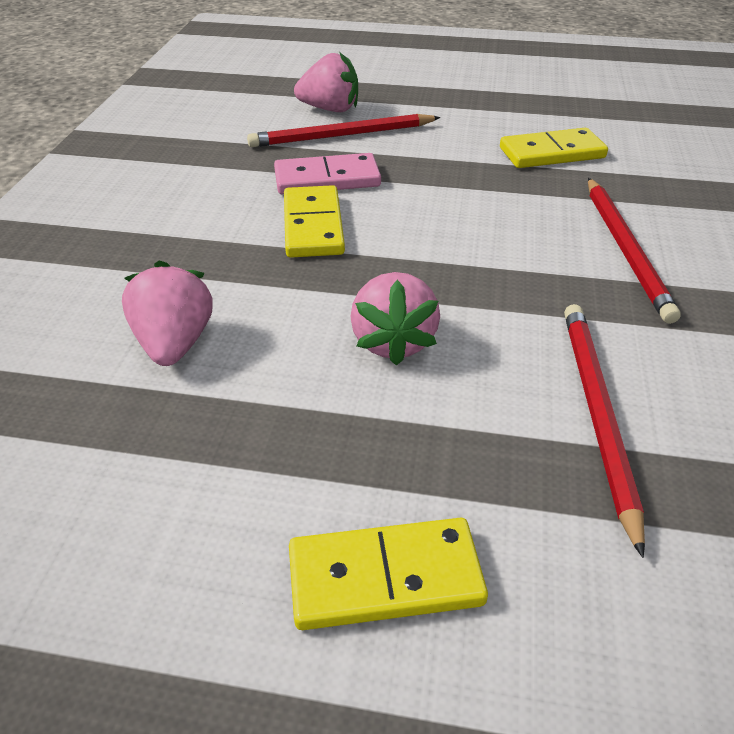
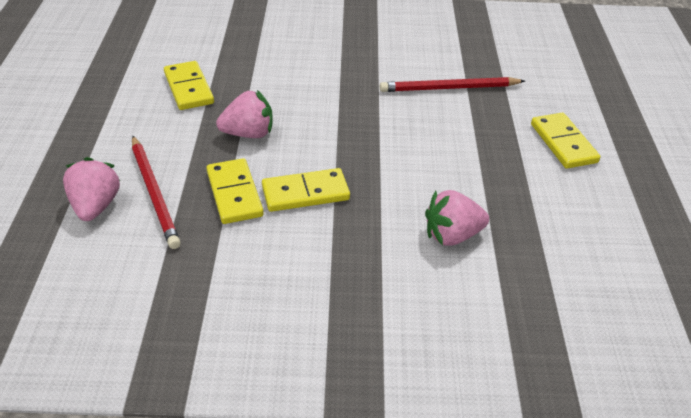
camera: 100 degrees left, 0 degrees up
pink domino [274,153,381,194] -> yellow domino [207,158,264,224]
pink strawberry [351,272,440,366] -> pink strawberry moved to [216,90,273,138]
red pencil [588,178,681,324] -> none

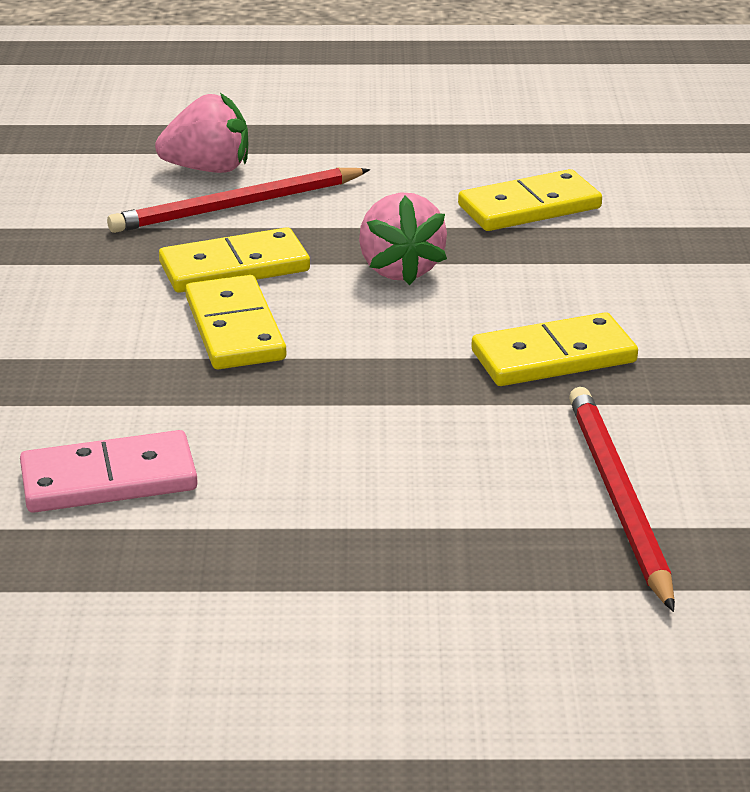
camera: 90 degrees right, 10 degrees down
pink strawberry [425,190,489,245] -> pink domino [20,430,198,513]
yellow domino [531,113,600,169] -> yellow domino moved to [471,312,638,386]

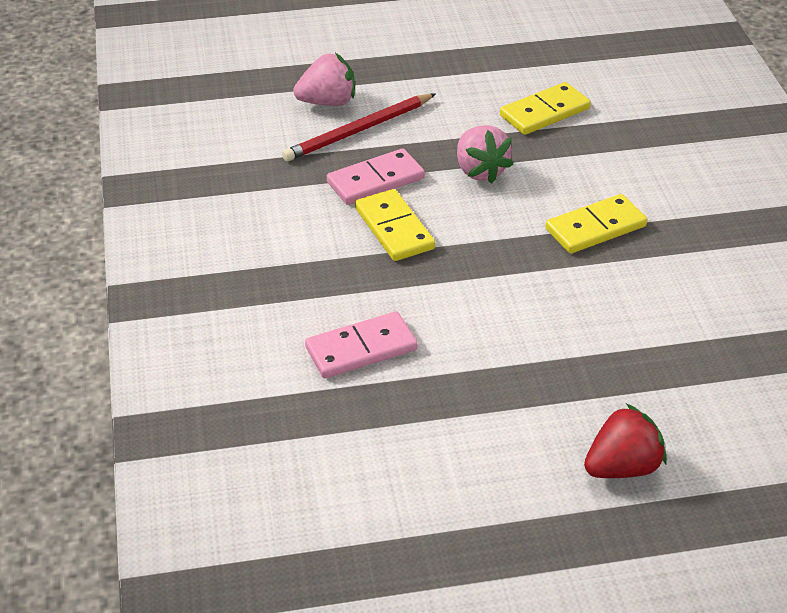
camera: 10 degrees left, 10 degrees up
yellow domino [159,227,310,293] -> pink domino [327,148,425,205]
red pencil [569,387,675,612] -> none
none -> red strawberry [584,404,667,478]

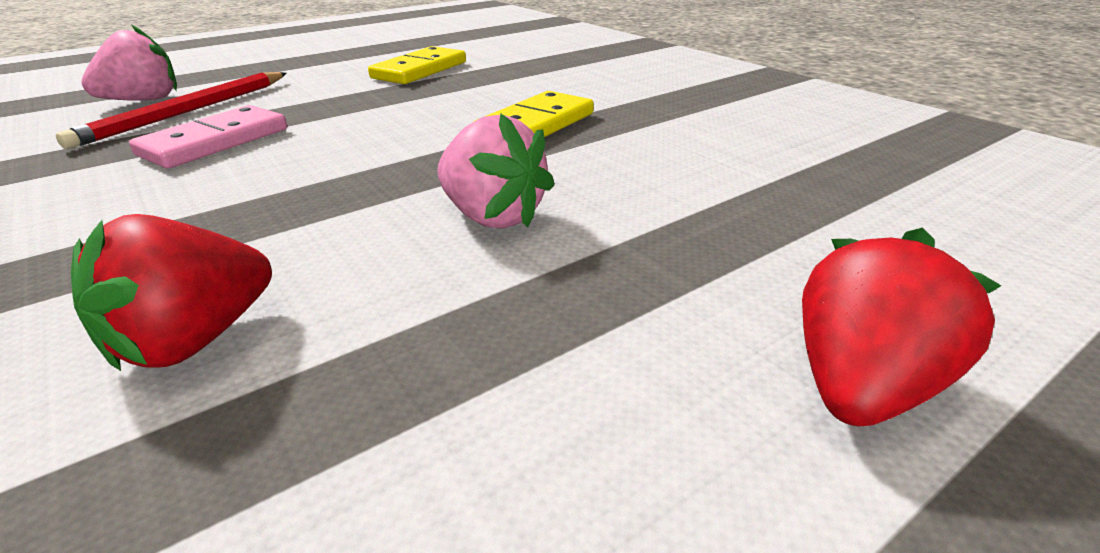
camera: 25 degrees left, 10 degrees down
pink domino [305,311,417,378] -> red strawberry [71,214,272,371]
yellow domino [355,189,435,261] -> none
pink strawberry [457,125,513,184] -> pink strawberry moved to [437,114,555,229]

